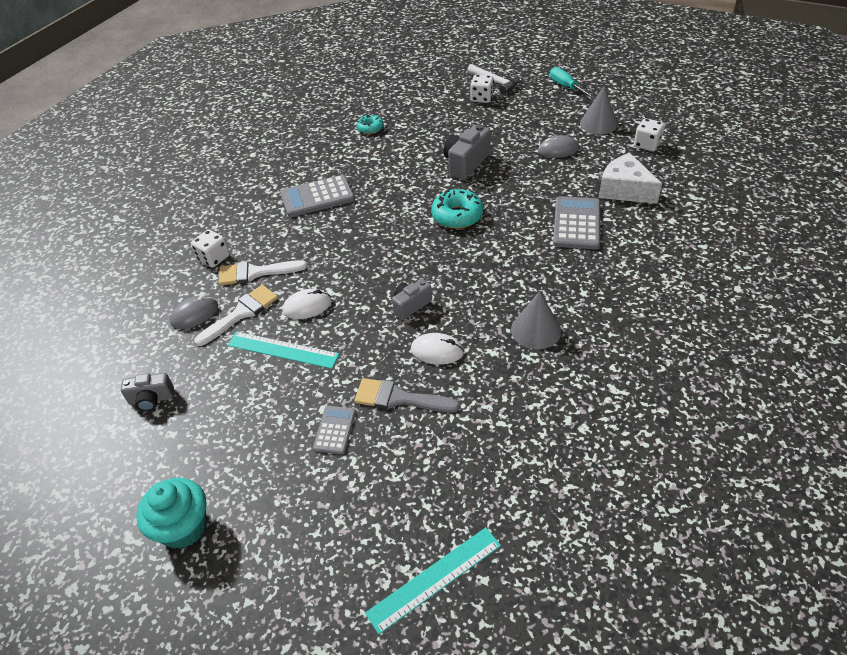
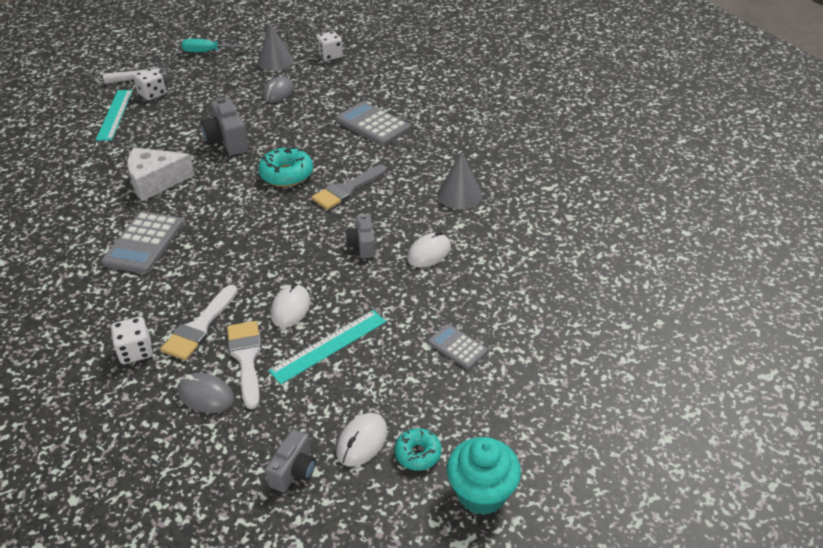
camera: 60 degrees left, 5 degrees down
grey mouse [170,295,218,329] -> grey mouse turned 60 degrees counterclockwise [177,373,234,413]
grey brush [354,378,460,412] -> grey brush moved to [311,165,387,210]
turquoise donut [356,114,384,134] -> turquoise donut moved to [395,428,442,470]
turquoise ruler [365,527,501,634] -> turquoise ruler moved to [96,90,133,141]
white cheese [599,153,662,204] -> white cheese moved to [127,147,195,201]
none -> white mouse [336,413,388,467]

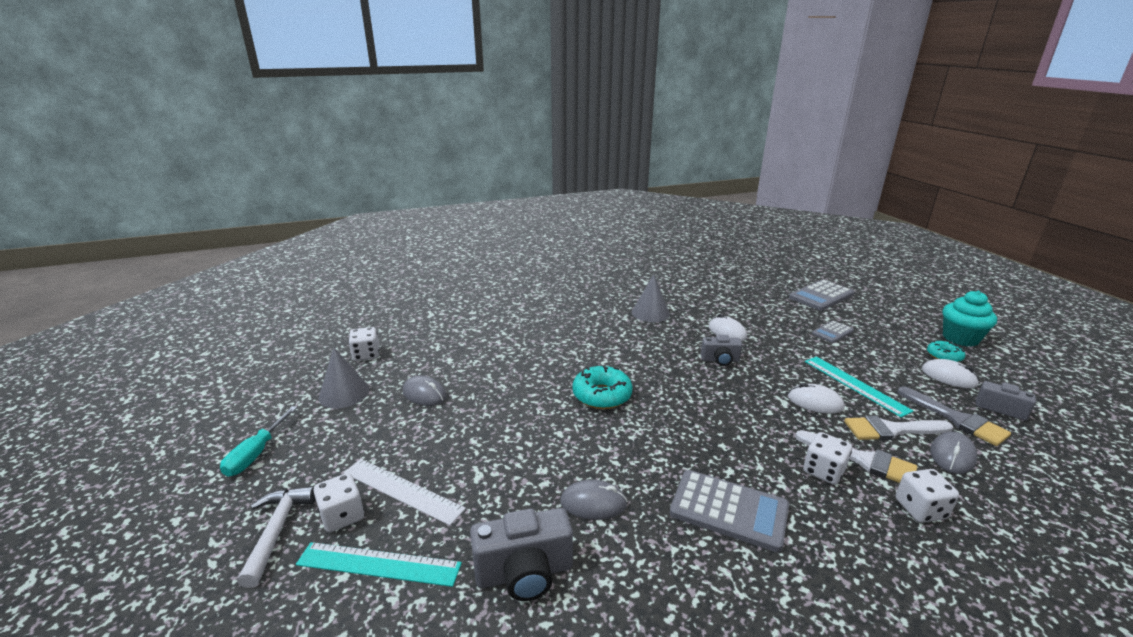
camera: 80 degrees left, 15 degrees down
white cheese [127,147,195,201] -> grey mouse [560,480,628,520]
grey camera [201,97,249,155] -> grey camera moved to [470,508,573,601]
grey brush [311,165,387,210] -> grey brush moved to [897,387,1011,446]
grey calculator [335,101,411,146] -> grey calculator moved to [789,280,854,311]
none -> white ruler [344,459,466,525]
none -> white dice [803,432,852,485]

